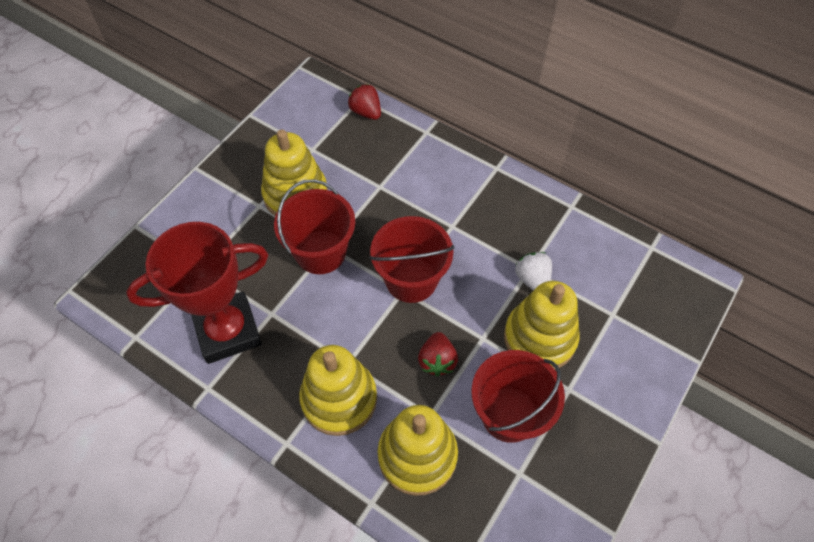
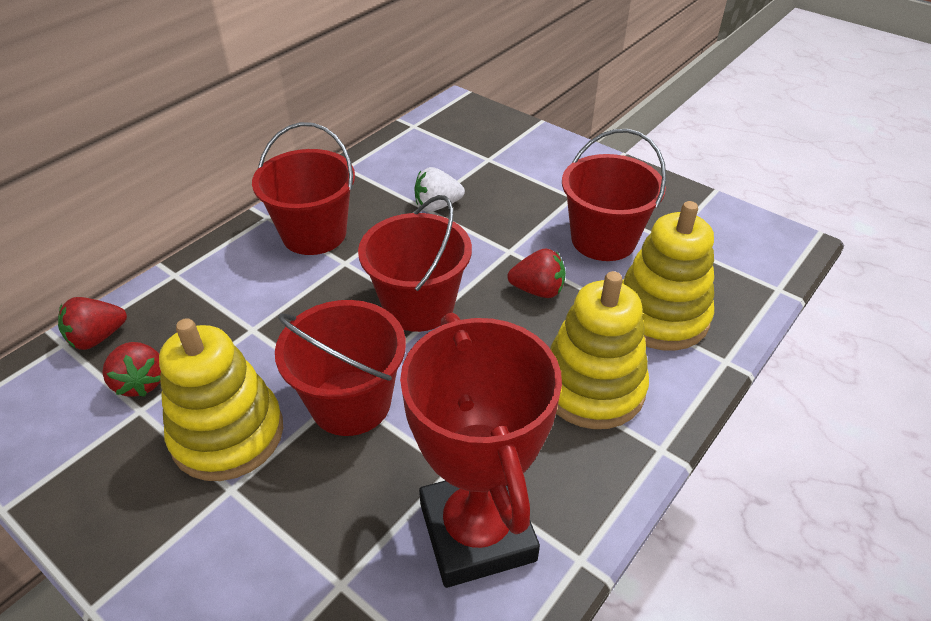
camera: 85 degrees left, 15 degrees down
yellow stacking toy [504,281,580,369] -> none
none -> red strawberry [102,342,161,397]
none -> red bucket [252,122,355,255]

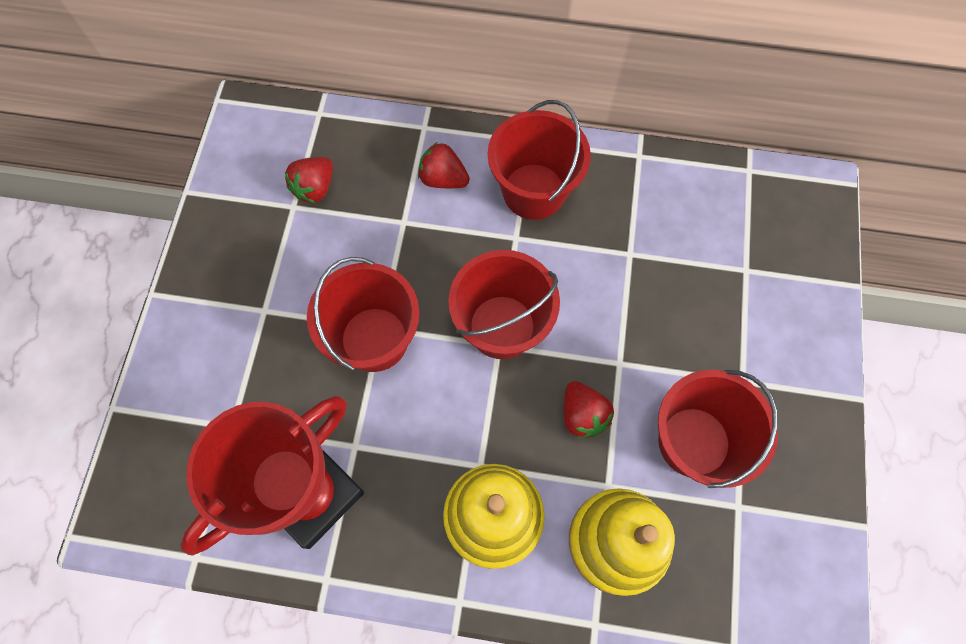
camera: 60 degrees right, 25 degrees up
red strawberry [58,297,127,350] -> red strawberry moved to [418,142,470,188]
yellow stacking toy [159,318,283,481] -> none
white strawberry [414,167,465,212] -> none

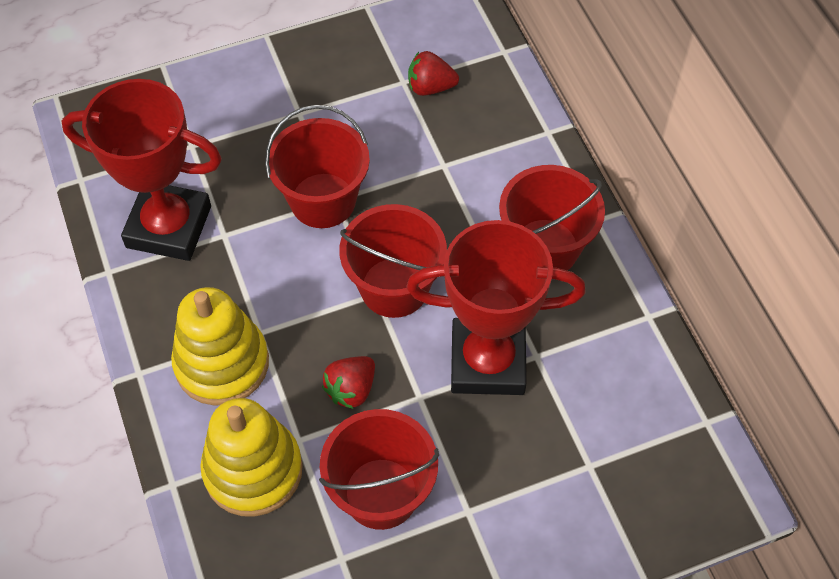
camera: 60 degrees right, 10 degrees down
red strawberry [418,142,470,188] -> none
none -> red trophy [407,220,586,395]

